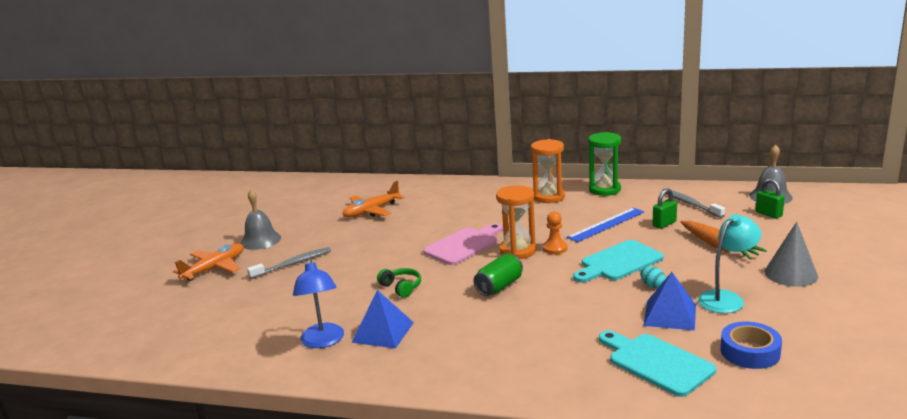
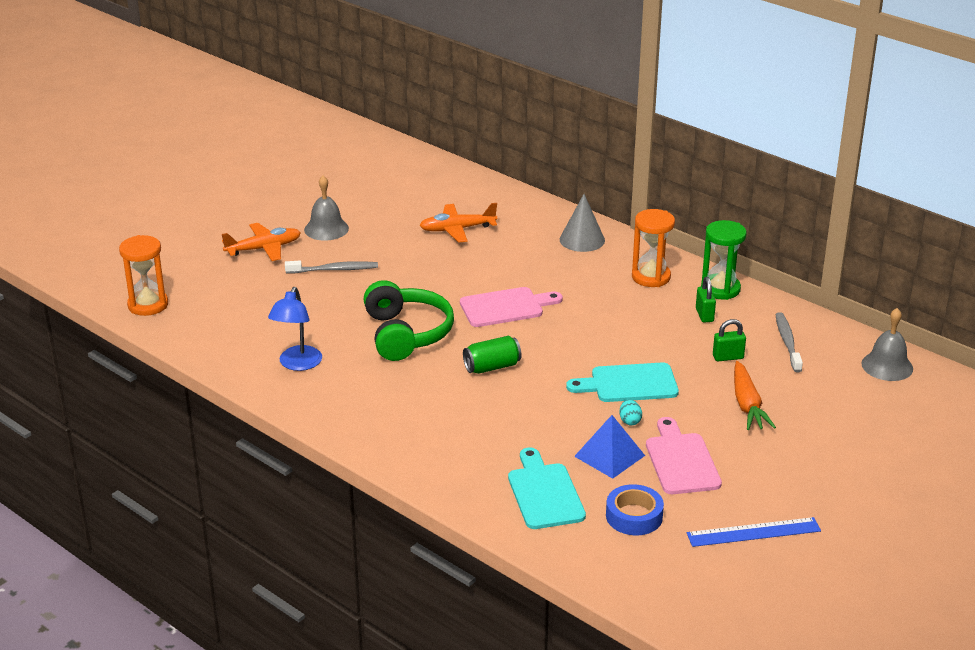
camera: 25 degrees right, 10 degrees up
blue pyramid [351,290,414,349] -> none
green headphones [377,268,421,298] -> green headphones [363,280,454,361], size x2.19
orange hourglass [496,185,536,259] -> orange hourglass moved to [119,235,168,316]
orange pawn [543,211,568,254] -> none
blue ruler [567,208,644,242] -> blue ruler moved to [687,517,821,547]
turquoise lamp [698,214,762,313] -> pink cutting board [646,417,722,494]
green padlock [756,179,785,219] -> green padlock moved to [696,277,716,323]
grey cone [764,222,818,287] -> grey cone moved to [560,194,605,252]

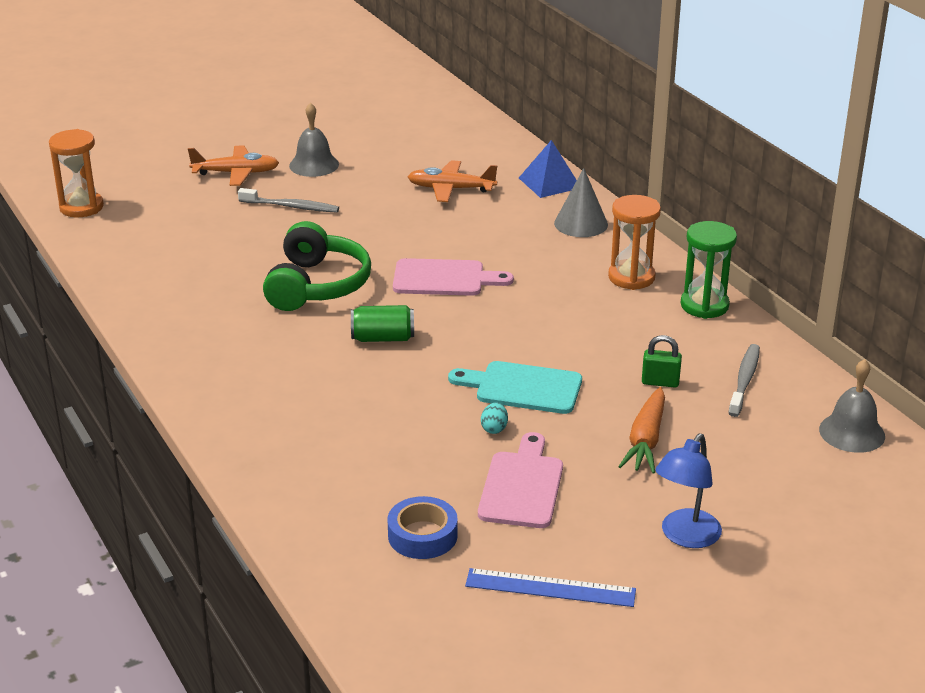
camera: 20 degrees right, 0 degrees up
blue lamp [268,287,322,371] -> blue lamp moved to [655,434,722,548]
turquoise cutting board [508,447,586,529] -> none
blue pyramid [574,415,645,479] -> blue pyramid moved to [519,140,577,198]
green padlock [696,277,716,323] -> none

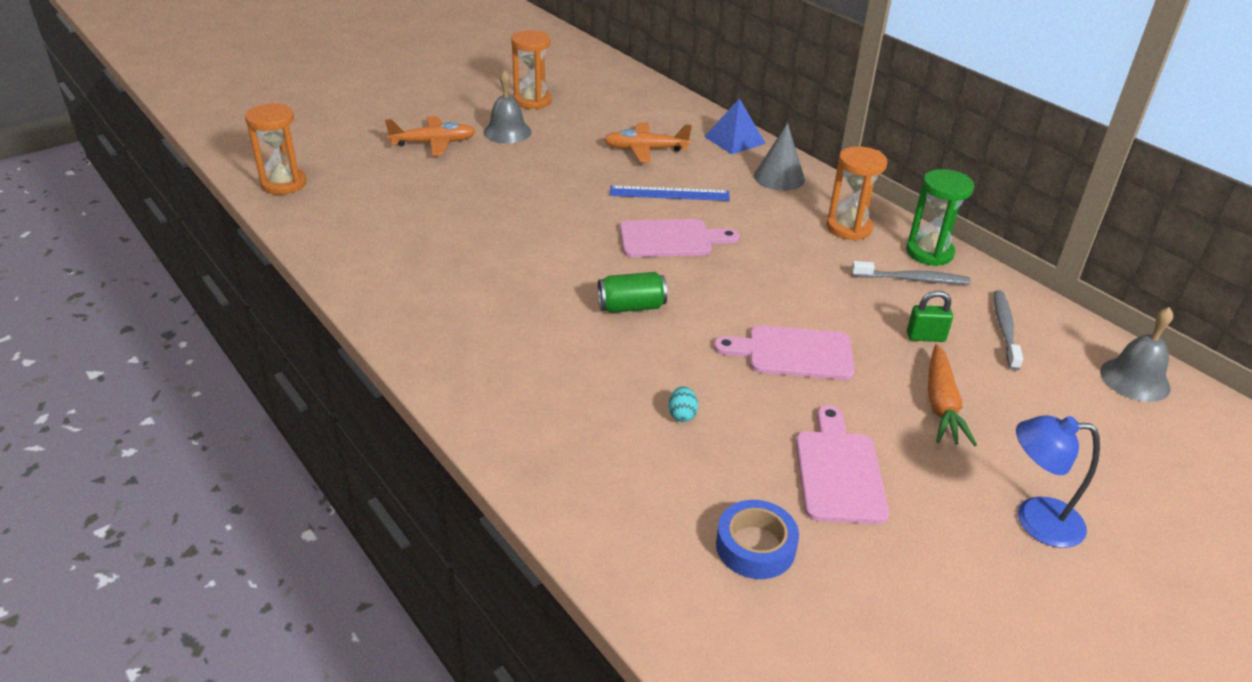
camera: 10 degrees left, 5 degrees up
grey toothbrush [238,188,339,213] -> grey toothbrush moved to [852,261,971,284]
green headphones [263,221,371,311] -> none
turquoise cutting board [448,361,582,414] -> pink cutting board [714,325,855,380]
blue ruler [465,568,636,607] -> blue ruler moved to [610,186,730,201]
turquoise egg [481,403,508,434] -> turquoise egg moved to [669,386,698,422]
blue lamp [655,434,722,548] -> blue lamp turned 75 degrees clockwise [1016,415,1100,548]
none -> orange hourglass [511,30,552,109]

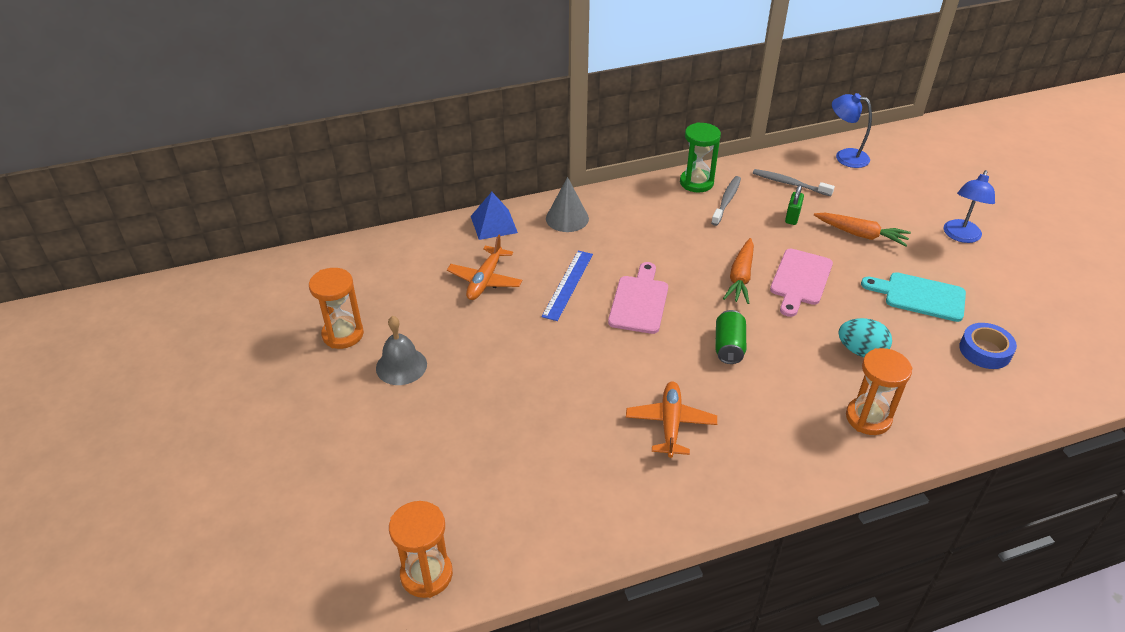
camera: 70 degrees left, 5 degrees up
orange plane [385,116,476,156] -> orange plane moved to [626,381,717,458]
turquoise egg [669,386,698,422] -> turquoise egg [838,318,892,357], size x1.84
pink cutting board [796,405,889,524] -> turquoise cutting board [861,272,966,322]
orange hourglass [826,146,887,241] -> orange hourglass moved to [846,348,912,435]
grey bell [1100,307,1173,402] -> blue lamp [832,93,872,168]
none -> orange carrot [723,238,754,304]

